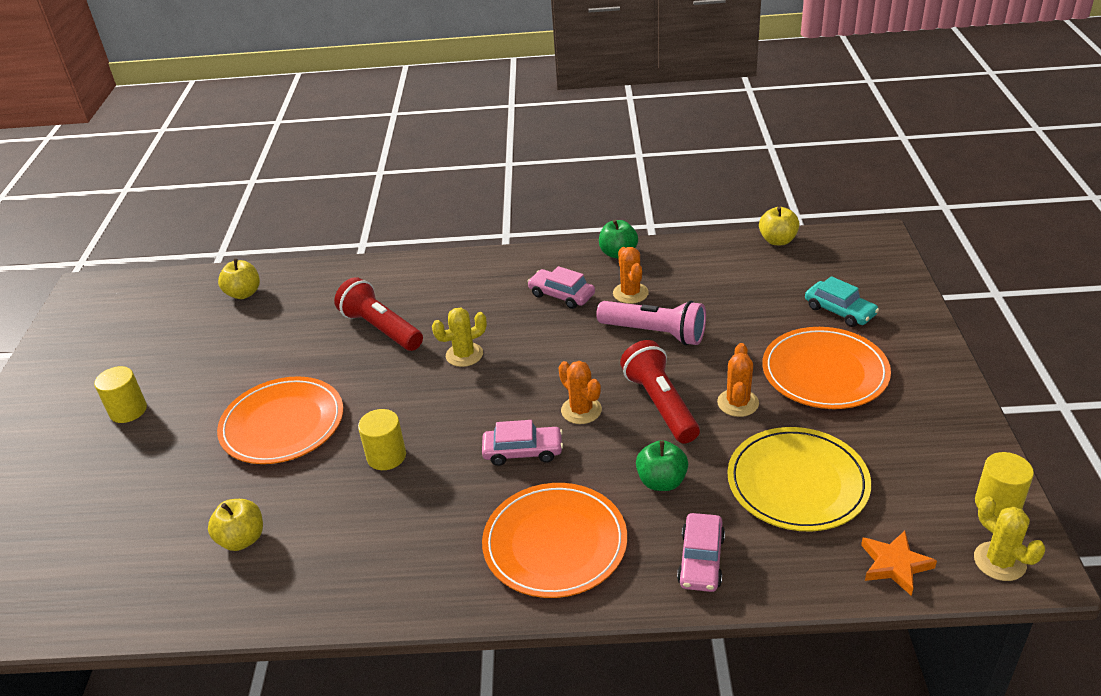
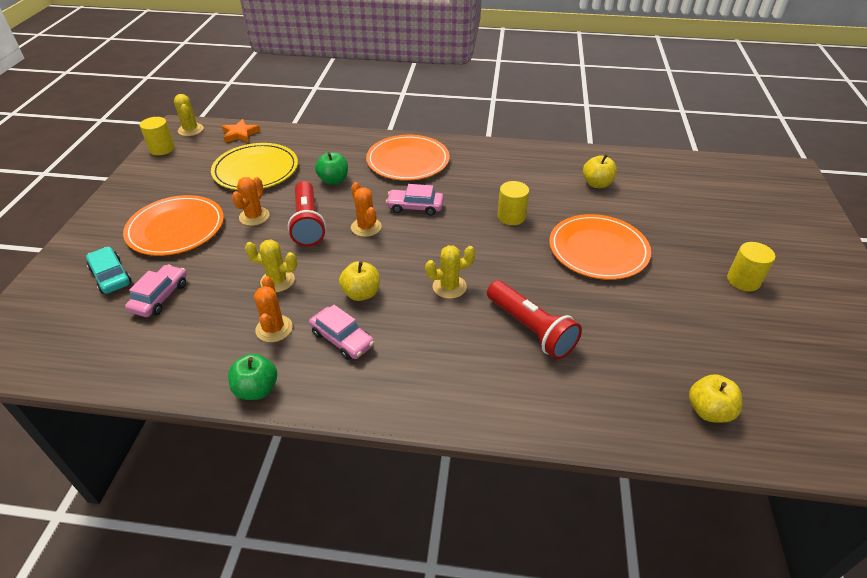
camera: 175 degrees left, 5 degrees up
pink flashlight [596,301,706,345] -> yellow cactus [245,239,297,292]
pink car [677,513,725,592] -> pink car moved to [125,264,187,317]
yellow apple [759,207,800,245] -> yellow apple moved to [339,261,380,301]

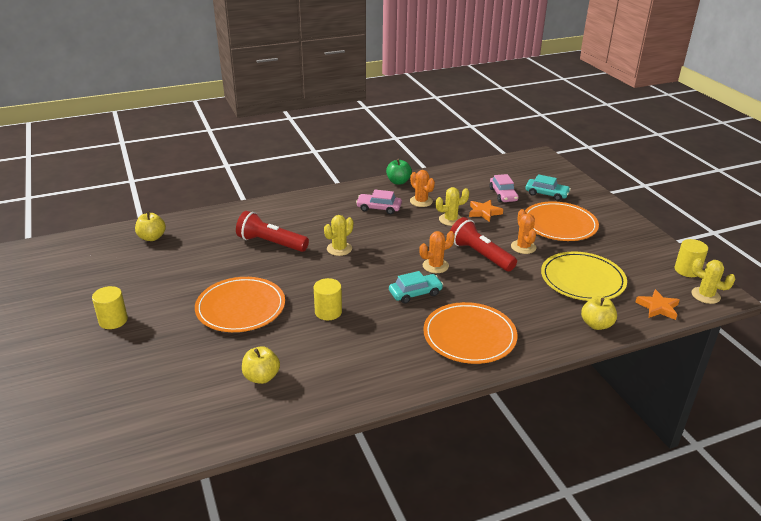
camera: 150 degrees right, 10 degrees down
green apple [315,152,348,185] -> none
yellow apple [339,261,380,301] -> yellow apple moved to [581,296,617,330]
orange cactus [351,182,382,237] -> orange cactus turned 60 degrees counterclockwise [419,231,455,273]
pink car [386,184,444,216] -> turquoise car [389,271,443,304]
none -> orange star [469,200,503,222]

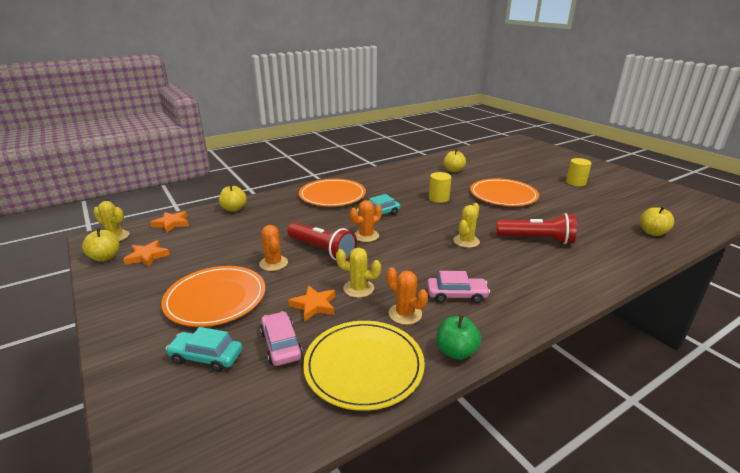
camera: 170 degrees right, 5 degrees down
yellow cactus [436,187,469,226] -> yellow cactus turned 45 degrees clockwise [336,248,381,298]
yellow plate [541,252,627,301] -> yellow plate moved to [303,321,425,411]
yellow cylinder [675,239,708,277] -> yellow apple [82,228,119,262]
none -> orange star [123,240,170,267]

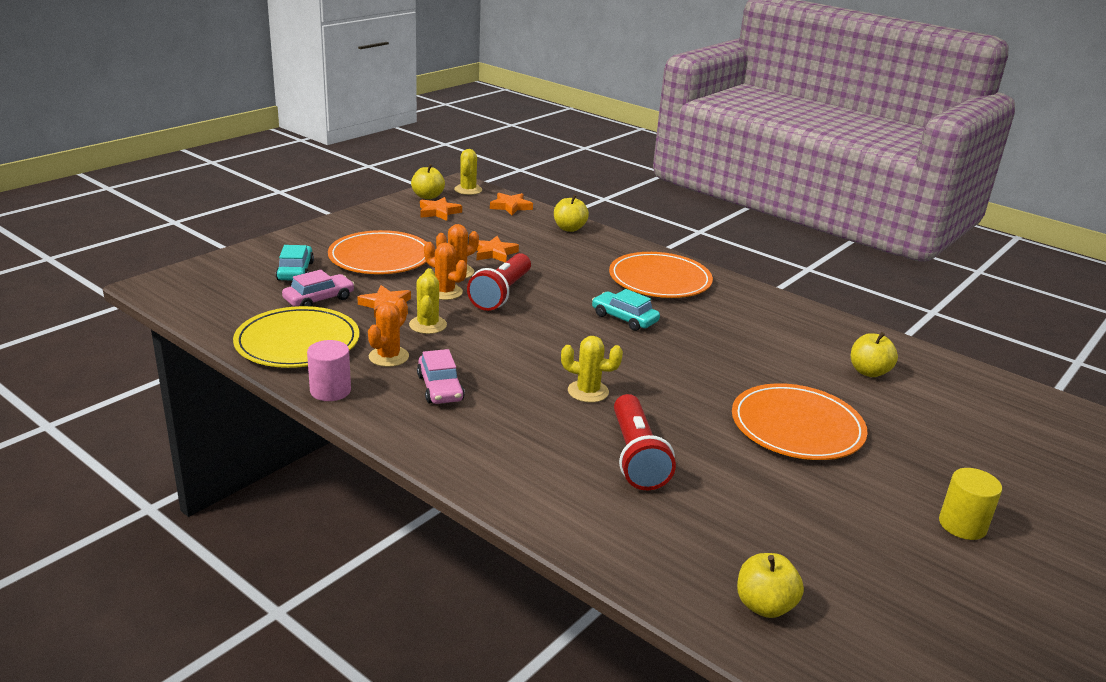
camera: 70 degrees right, 0 degrees up
orange cactus [350,200,382,242] -> orange cactus moved to [424,242,467,300]
yellow cylinder [429,172,451,203] -> none
green apple [437,315,481,360] -> pink cylinder [307,340,351,401]
none -> orange star [477,236,519,262]

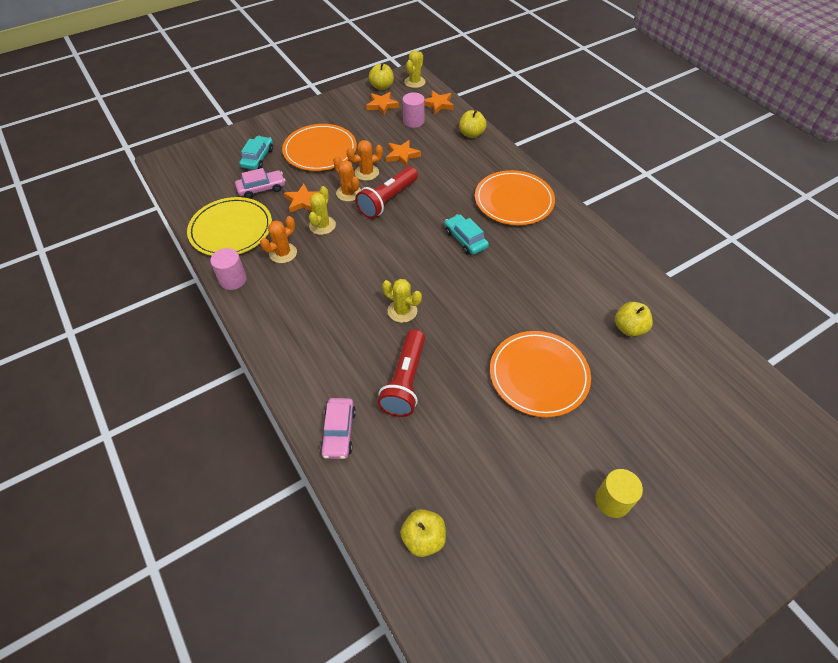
camera: 20 degrees right, 25 degrees up
pink car [417,349,465,404] -> pink car moved to [320,398,356,459]
none -> pink cylinder [403,92,425,128]

